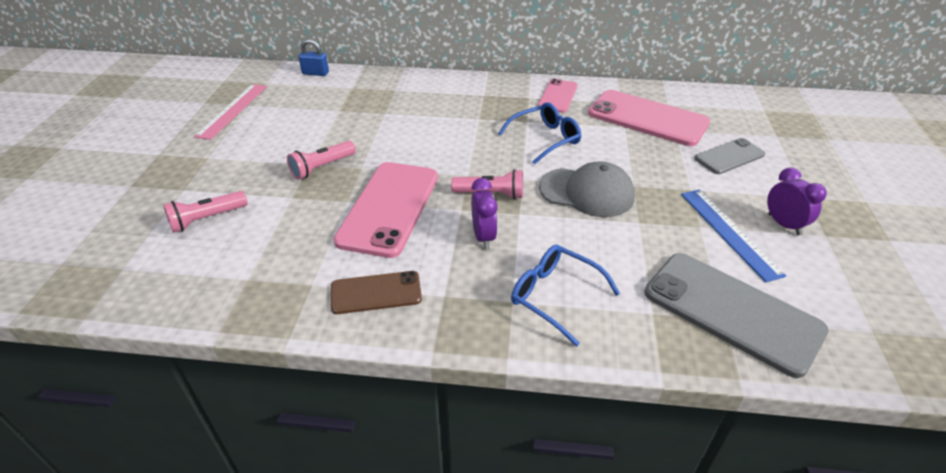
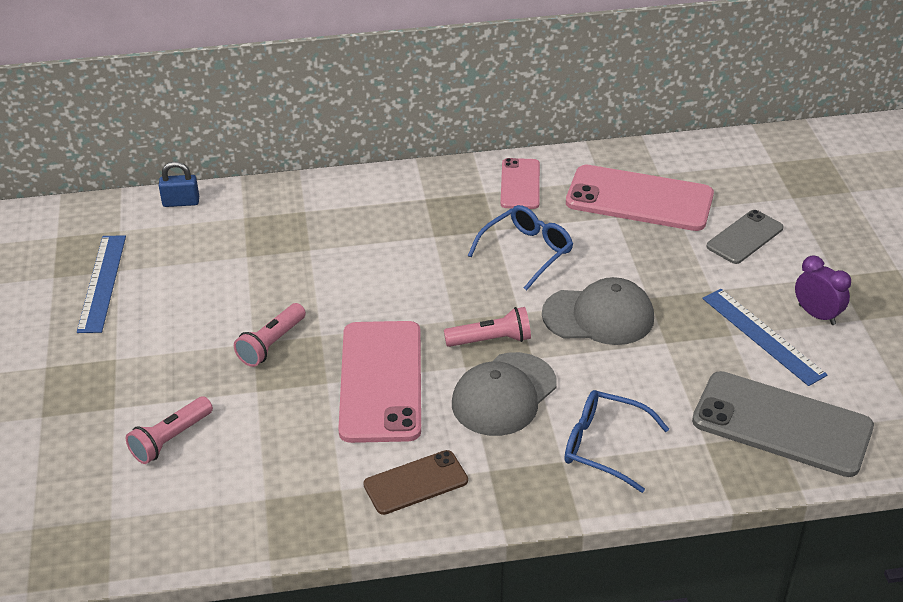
camera: 15 degrees left, 0 degrees up
pink ruler [194,84,267,140] -> blue ruler [77,235,126,333]
purple clock [471,178,498,249] -> grey cap [452,352,557,436]

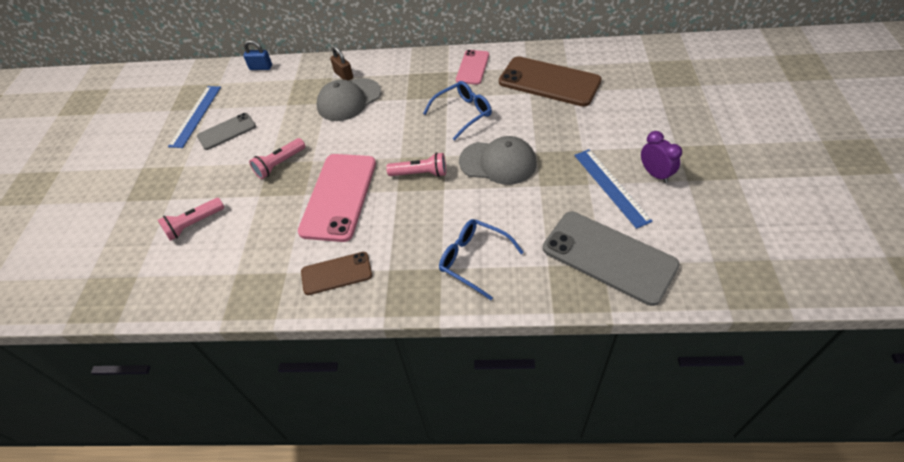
camera: 15 degrees right, 10 degrees up
grey cap [452,352,557,436] -> grey cap moved to [317,78,381,121]
pink phone [566,165,714,231] -> brown phone [499,56,602,107]
grey phone [707,210,784,264] -> grey phone moved to [197,113,256,150]
none -> brown padlock [330,46,353,81]

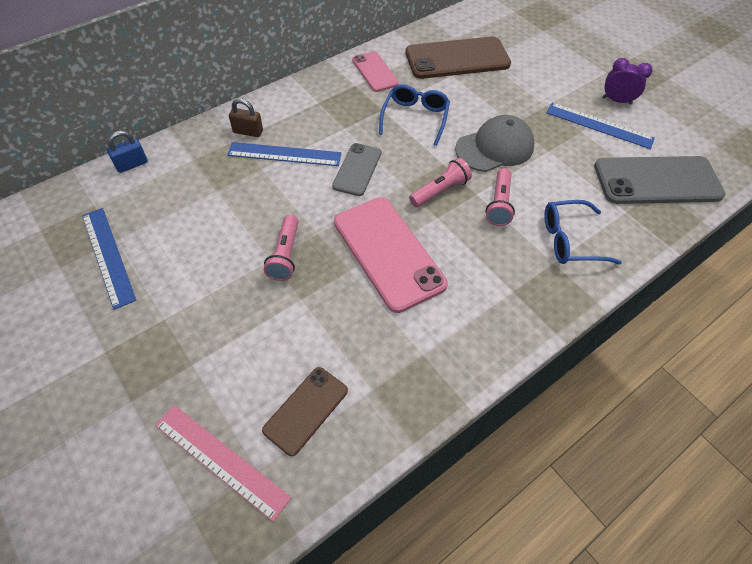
camera: 45 degrees left, 5 degrees up
pink flashlight [158,198,224,241] -> pink flashlight moved to [486,168,515,226]
grey phone [197,113,256,150] -> grey phone moved to [332,143,382,196]
brown phone [301,252,372,295] -> brown phone moved to [262,367,348,456]
grey cap [317,78,381,121] -> blue ruler [227,142,341,166]
none -> pink ruler [155,405,291,522]

